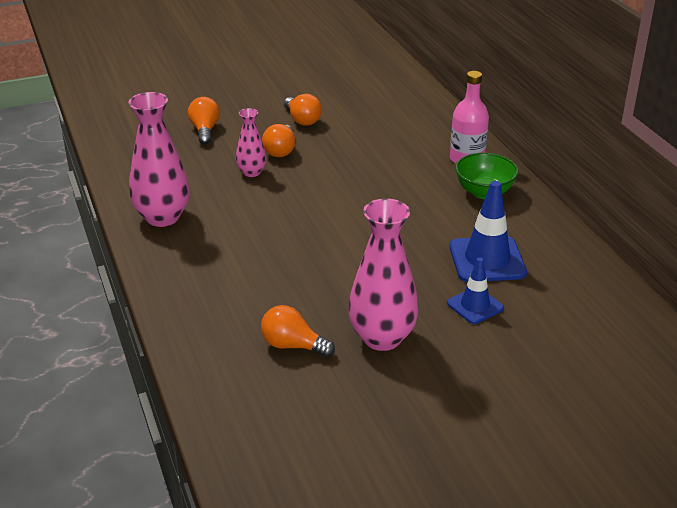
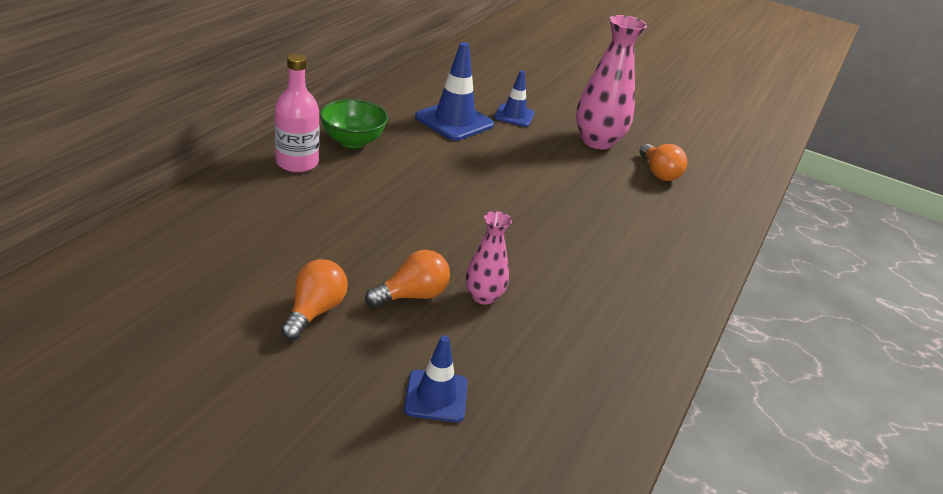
camera: 135 degrees left, 0 degrees up
pink vase [128,92,189,227] -> none
orange light bulb [188,97,220,145] -> blue traffic cone [404,335,468,422]

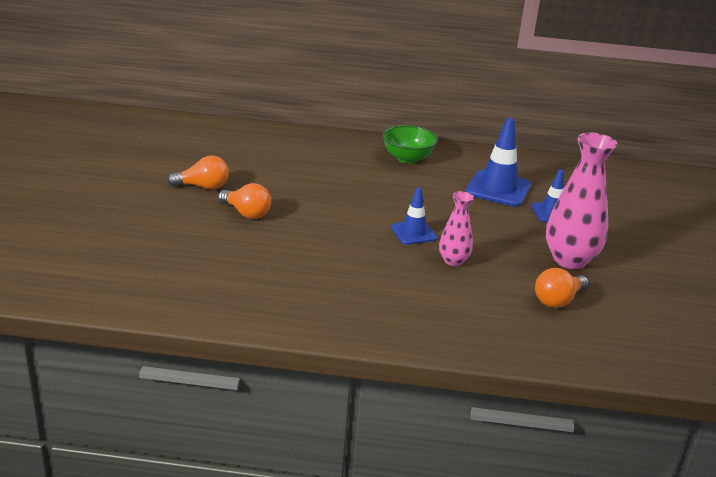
camera: 70 degrees right, 5 degrees down
pink bottle [275,54,320,173] -> none
blue traffic cone [404,335,468,422] -> blue traffic cone moved to [391,187,437,245]
pink vase [466,211,512,305] -> pink vase moved to [439,191,474,266]

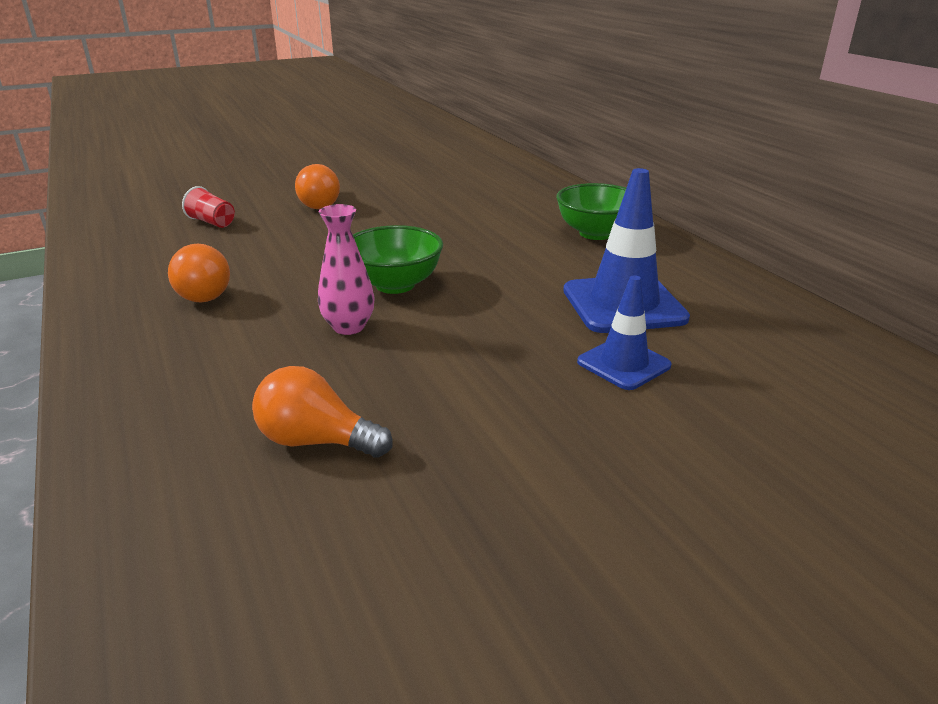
camera: 60 degrees right, 0 degrees up
orange light bulb [167,155,229,190] -> orange light bulb moved to [168,243,230,302]
blue traffic cone [391,187,437,245] -> green bowl [353,225,443,294]
pink vase [546,132,618,269] -> none
none -> red cup [182,186,235,228]

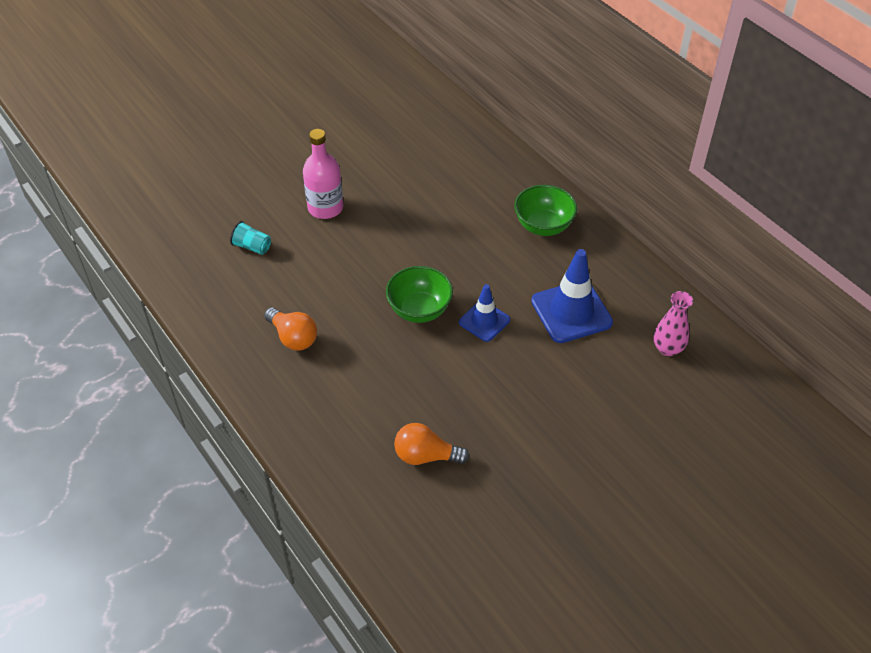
camera: 10 degrees left, 20 degrees up
red cup [182,186,235,228] -> turquoise cup [230,221,271,255]
orange light bulb [295,164,340,209] -> pink bottle [303,129,343,219]
pink vase [318,204,375,335] -> pink vase moved to [653,291,693,356]
blue traffic cone [577,275,671,390] -> blue traffic cone moved to [459,284,510,342]

